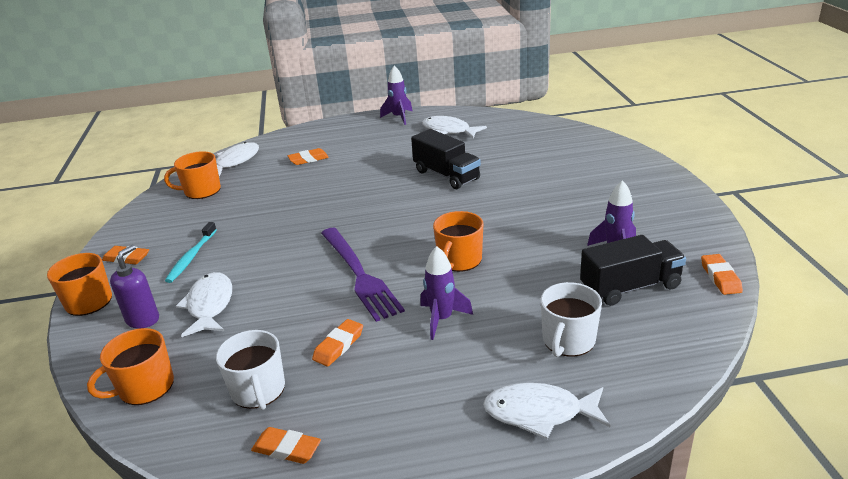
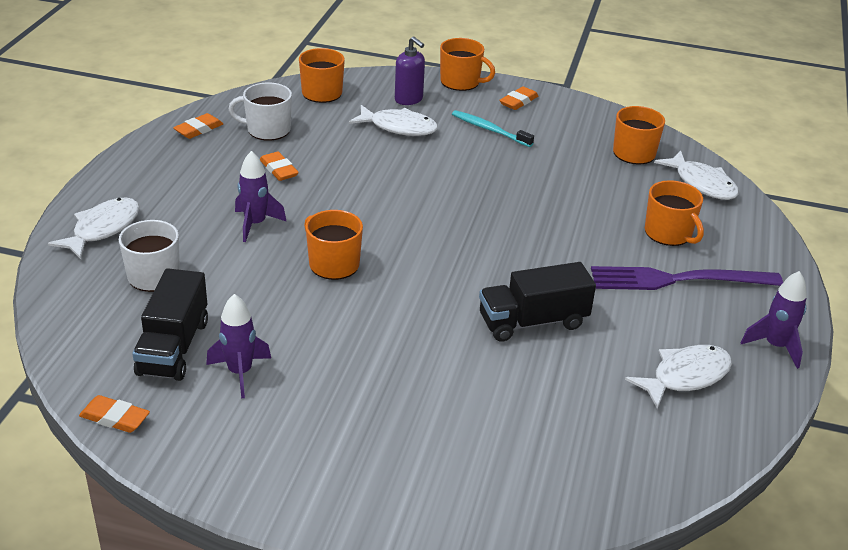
camera: 110 degrees right, 5 degrees up
orange eraser [288,148,329,165] -> orange mug [645,180,704,246]
purple fork [321,227,405,322] -> purple fork moved to [591,266,783,290]

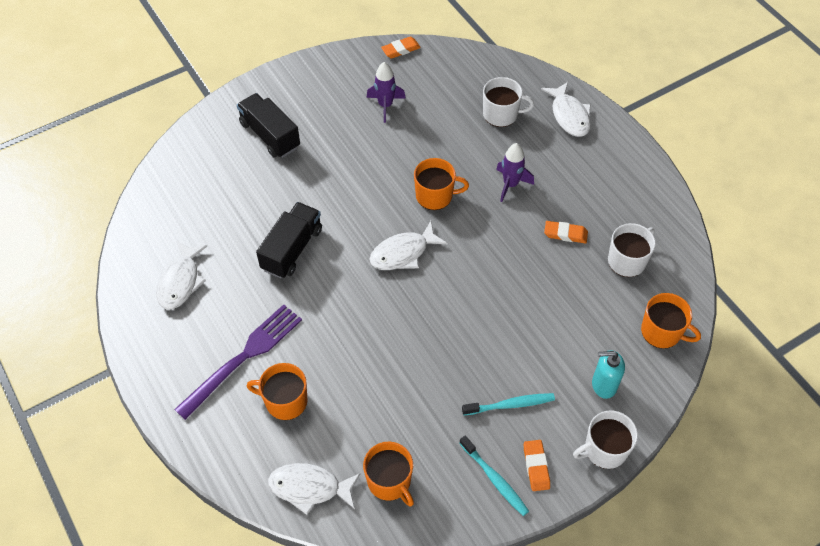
camera: 135 degrees right, 20 degrees up
black truck [133,268,208,381] -> black truck moved to [237,93,300,158]
orange eraser [173,113,223,139] -> none
white fish [349,105,438,136] -> white fish moved to [369,221,448,270]
purple soap dispenser [395,36,425,105] -> turquoise soap dispenser [592,350,625,399]
orange mug [440,38,495,91] -> white mug [573,411,638,469]
purple rocket [740,271,807,369] -> none
none -> turquoise toothbrush [459,436,529,516]

